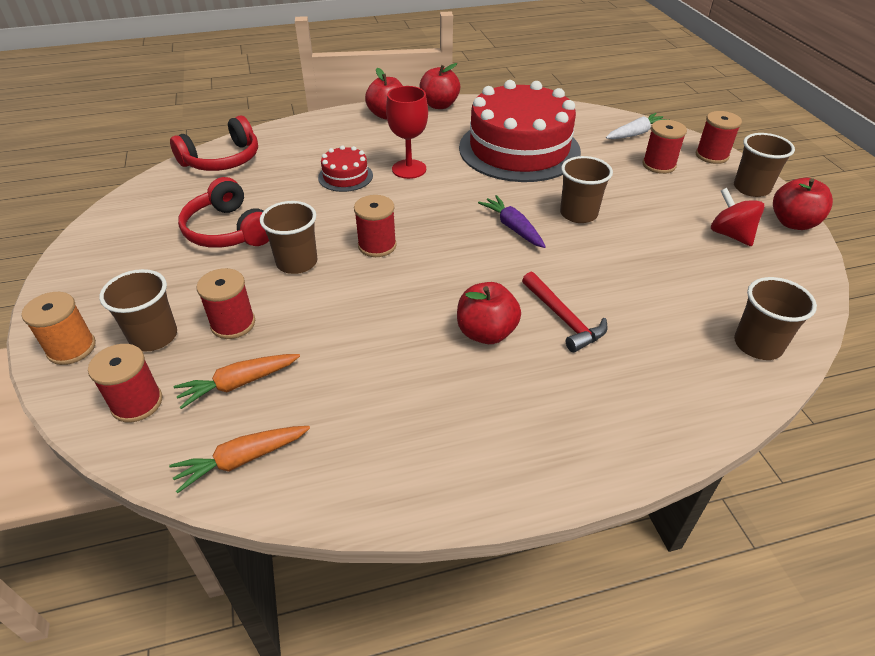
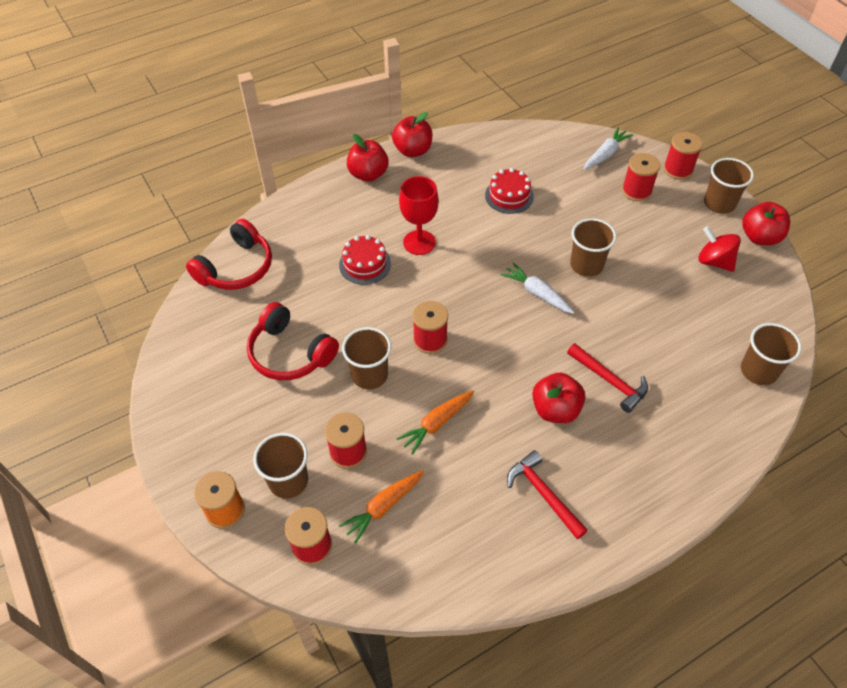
camera: 15 degrees left, 10 degrees up
orange carrot [169,426,310,493] -> orange carrot moved to [396,391,474,455]
red cake [459,80,581,182] -> red cake [485,168,534,214], size x0.43
purple carrot [478,195,546,248] -> white carrot [500,262,574,314]
none -> red hammer [507,450,588,539]

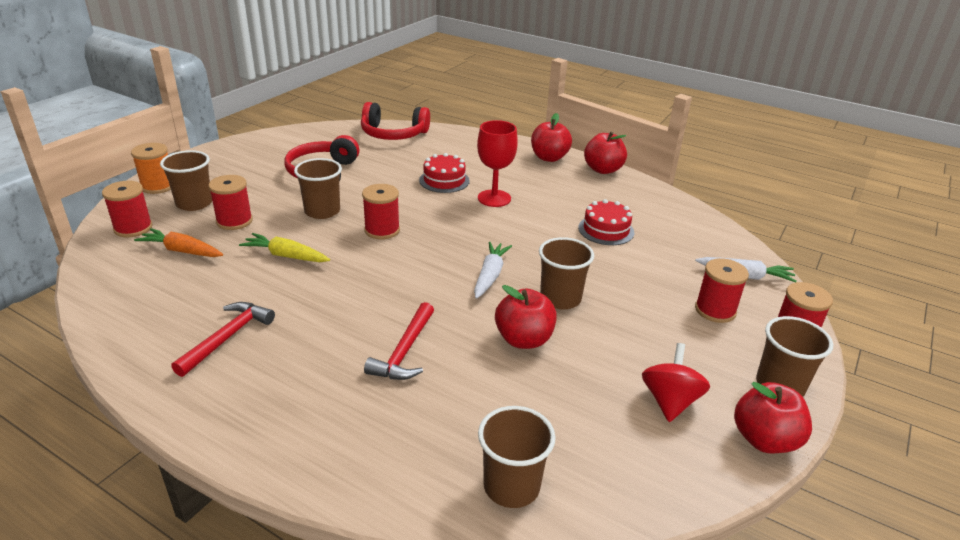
camera: 60 degrees right, 20 degrees down
orange carrot [396,391,474,455] -> yellow carrot [239,233,330,262]
red apple [532,373,585,423] -> red apple moved to [495,285,557,349]

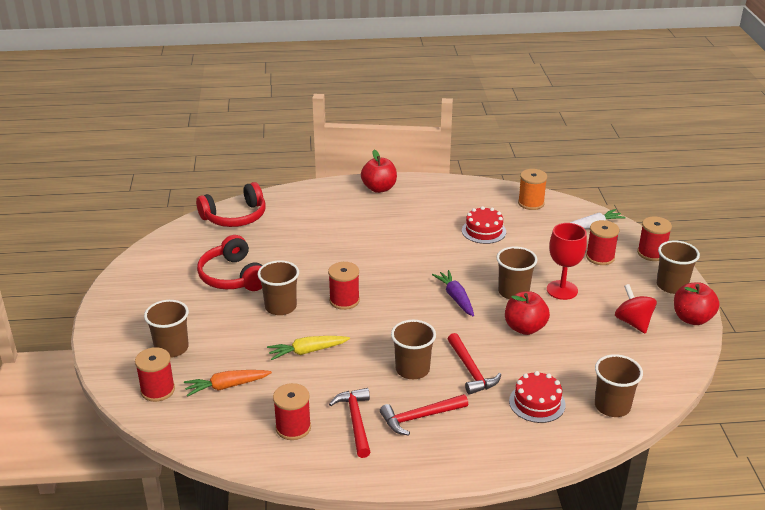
camera: 35 degrees left, 0 degrees up
orange spool [131,143,171,194] -> orange spool moved to [518,169,547,210]
red spool [208,175,253,230] -> red spool moved to [273,383,311,440]
red cake [419,153,470,193] -> red cake moved to [509,371,566,423]
white carrot [474,242,512,299] -> purple carrot [432,270,474,316]
red goblet [477,120,518,207] -> red goblet moved to [547,223,587,300]
red apple [584,131,627,174] -> none
none -> red hammer [380,394,468,435]
none -> brown cup [391,320,436,379]

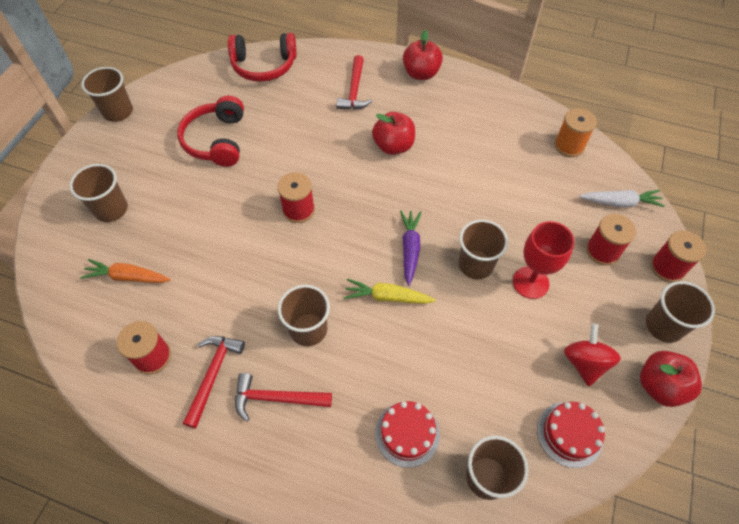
camera: 25 degrees right, 25 degrees up
red spool [135,347,175,402] -> none
brown cup [258,260,299,315] -> brown cup moved to [81,67,133,122]
yellow carrot [267,336,350,360] -> yellow carrot moved to [344,279,436,304]
red hammer [448,333,501,395] -> red hammer moved to [337,55,372,110]
red cake [462,206,506,244] -> red cake moved to [537,402,605,468]
red apple [505,291,550,335] -> red apple moved to [372,112,415,155]

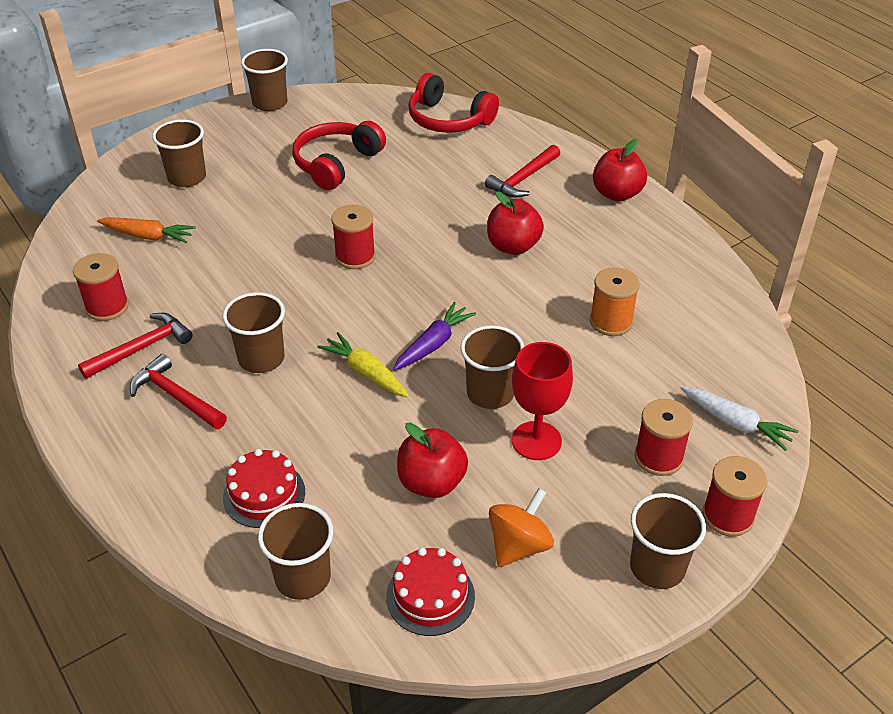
camera: 35 degrees right, 15 degrees down
orange carrot [80,259,171,283] -> orange carrot turned 150 degrees clockwise [97,217,196,243]
orange spool [554,108,597,157] -> orange spool moved to [590,267,639,336]
red spinning top [564,324,621,386] -> orange spinning top [489,488,554,567]
red apple [640,351,702,407] -> red apple moved to [397,423,468,498]

